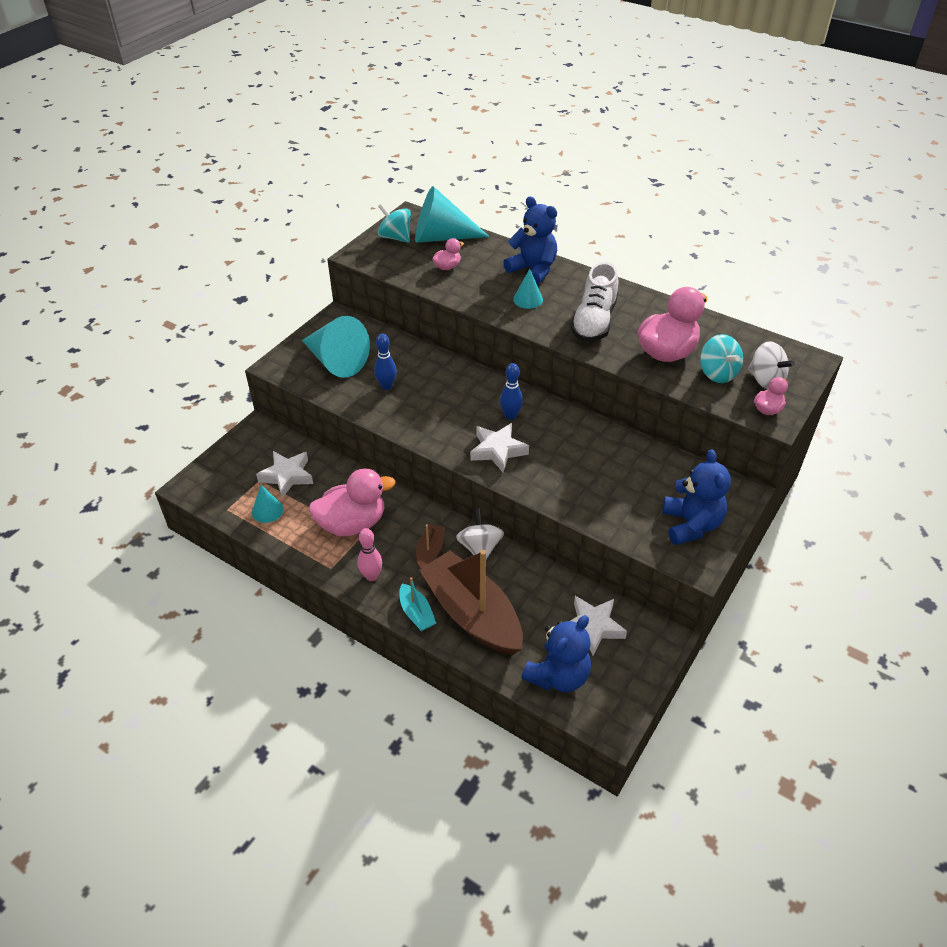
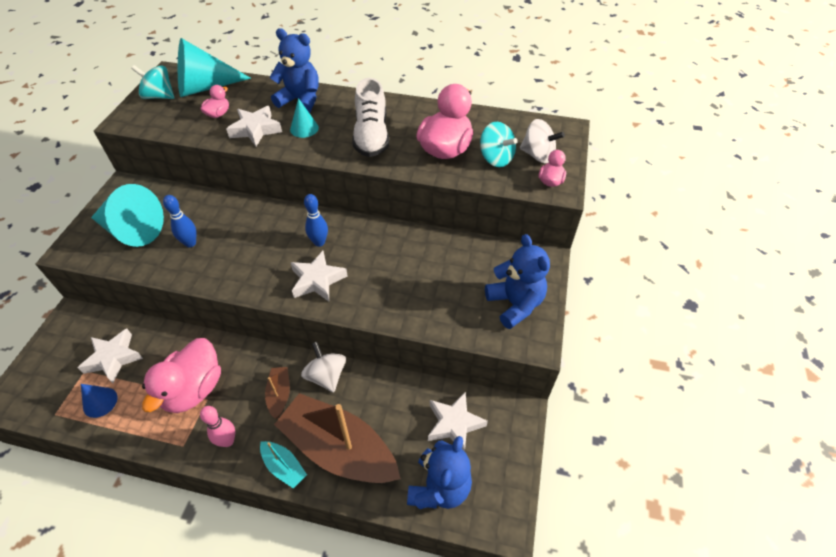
camera: 20 degrees left, 5 degrees up
turquoise cone [252,485,284,523] -> blue cone [81,384,117,418]
pink duck [309,468,395,537] -> pink duck turned 150 degrees clockwise [142,338,221,413]
none -> white star [226,106,282,146]

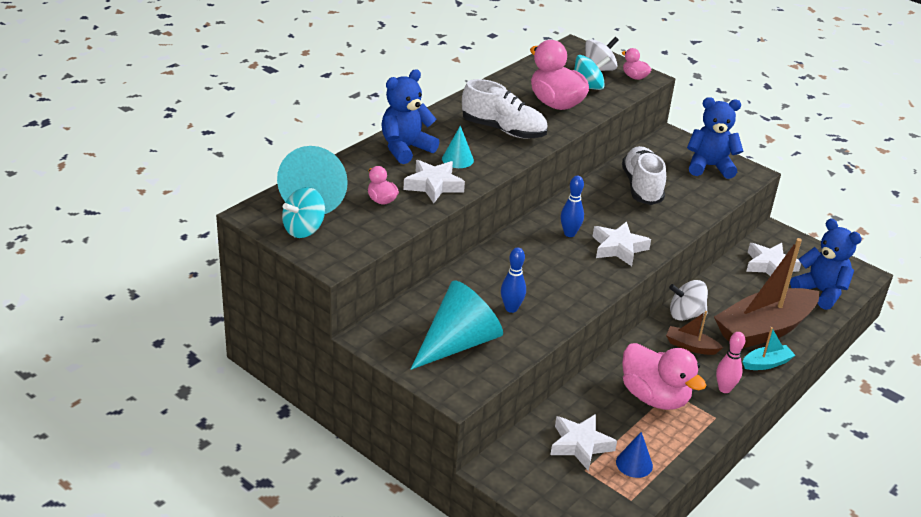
camera: 65 degrees left, 15 degrees down
none -> white shoe [622,146,666,205]

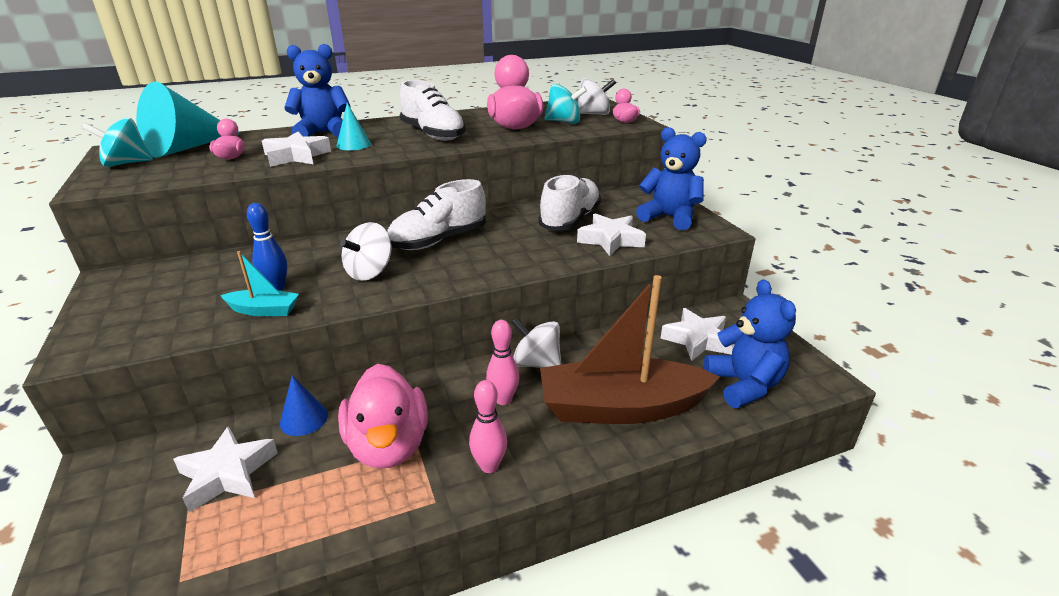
camera: 30 degrees right, 5 degrees down
turquoise cone [410,280,503,370] -> none
blue bowling pin [561,175,584,237] -> white shoe [387,179,486,250]
white star [592,222,651,266] -> white star moved to [577,213,646,256]
blue cone [616,432,653,478] -> blue cone moved to [280,375,328,436]
brown boat [666,311,723,355] -> pink bowling pin [486,320,519,405]
turquoise boat [742,327,796,370] -> turquoise boat moved to [220,251,299,316]
none -> white spinning top [340,222,392,281]

